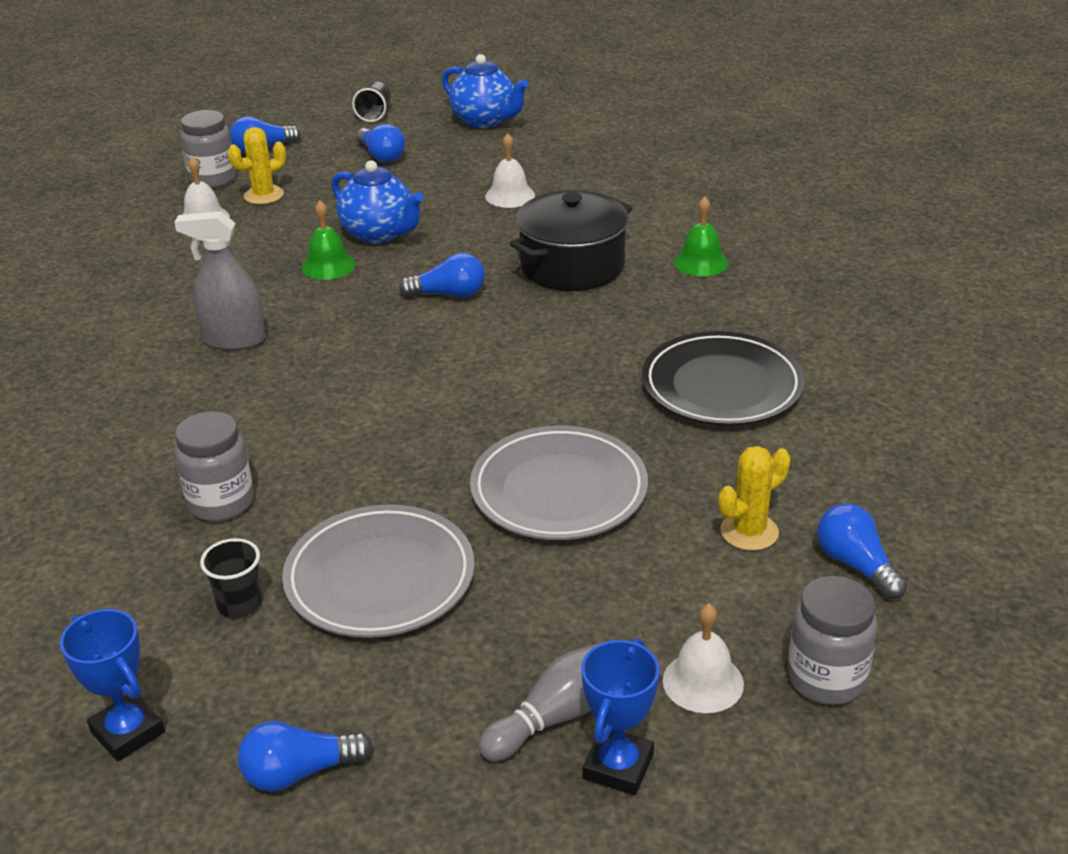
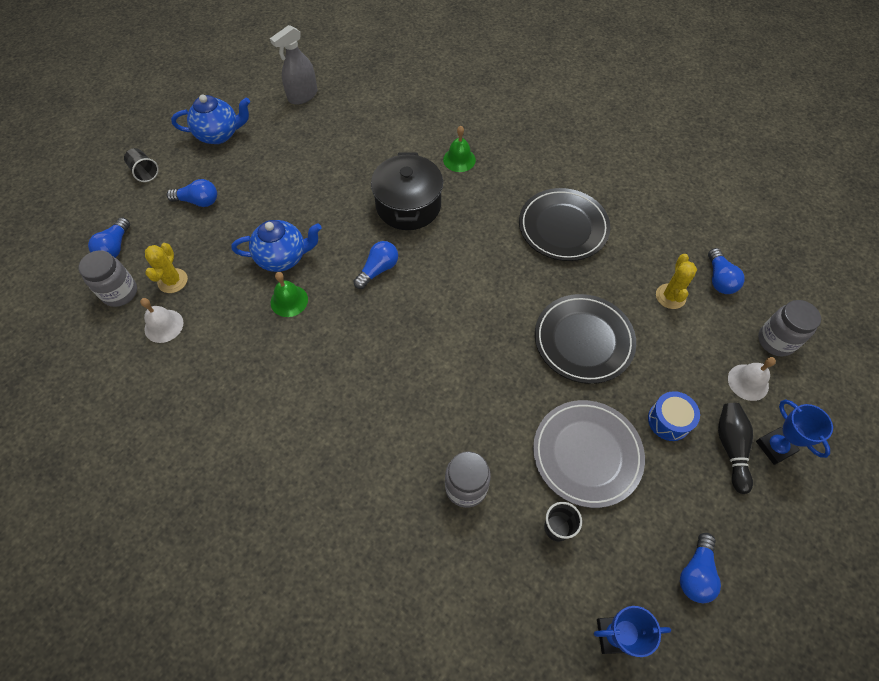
camera: 50 degrees left, 25 degrees up
grey spray bottle [174,211,266,350] -> grey spray bottle moved to [270,25,318,105]
grey plate [470,426,648,540] -> black plate [535,294,636,384]
grey bowling pin [478,641,607,762] -> black bowling pin [718,403,753,494]
white bell [485,134,535,208] -> none
blue light bulb [817,503,907,599] -> blue light bulb turned 105 degrees counterclockwise [708,248,745,294]
none -> blue drum [648,391,700,441]

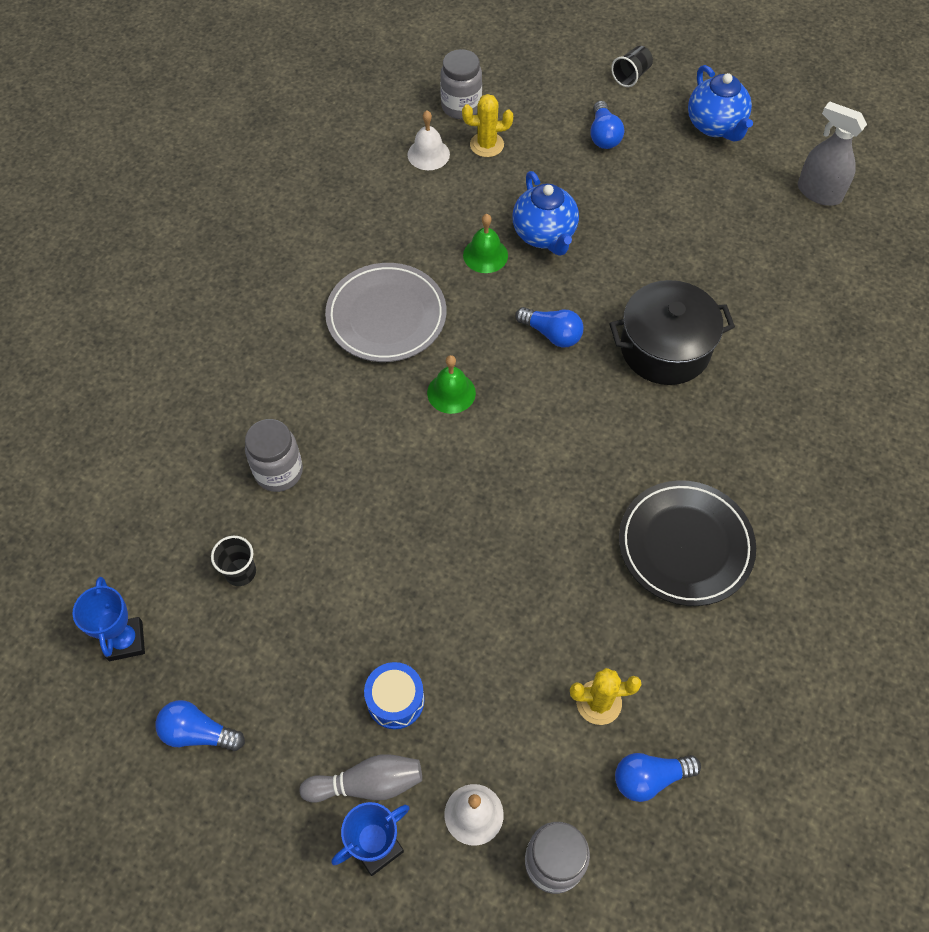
camera: 80 degrees right, 0 degrees up
blue light bulb [88,217,130,258] -> none
green bell [443,126,476,172] -> green bell moved to [427,355,476,414]
grey plate [533,400,645,508] -> grey plate moved to [325,263,446,362]
black plate [535,294,636,384] -> none
black bowling pin [718,403,753,494] -> grey bowling pin [299,754,422,803]

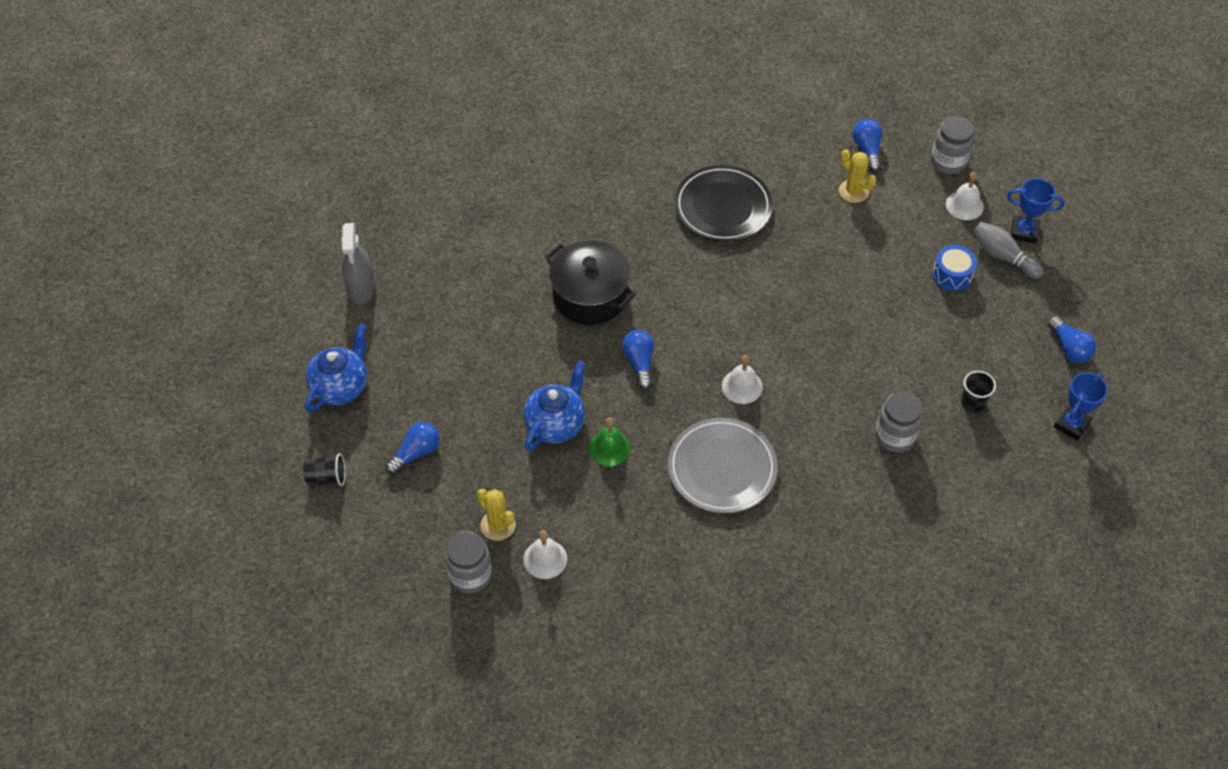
camera: 130 degrees left, 5 degrees down
green bell [427,355,476,414] -> white bell [722,355,763,404]
blue light bulb [615,753,701,802] -> blue light bulb turned 135 degrees counterclockwise [852,119,882,172]

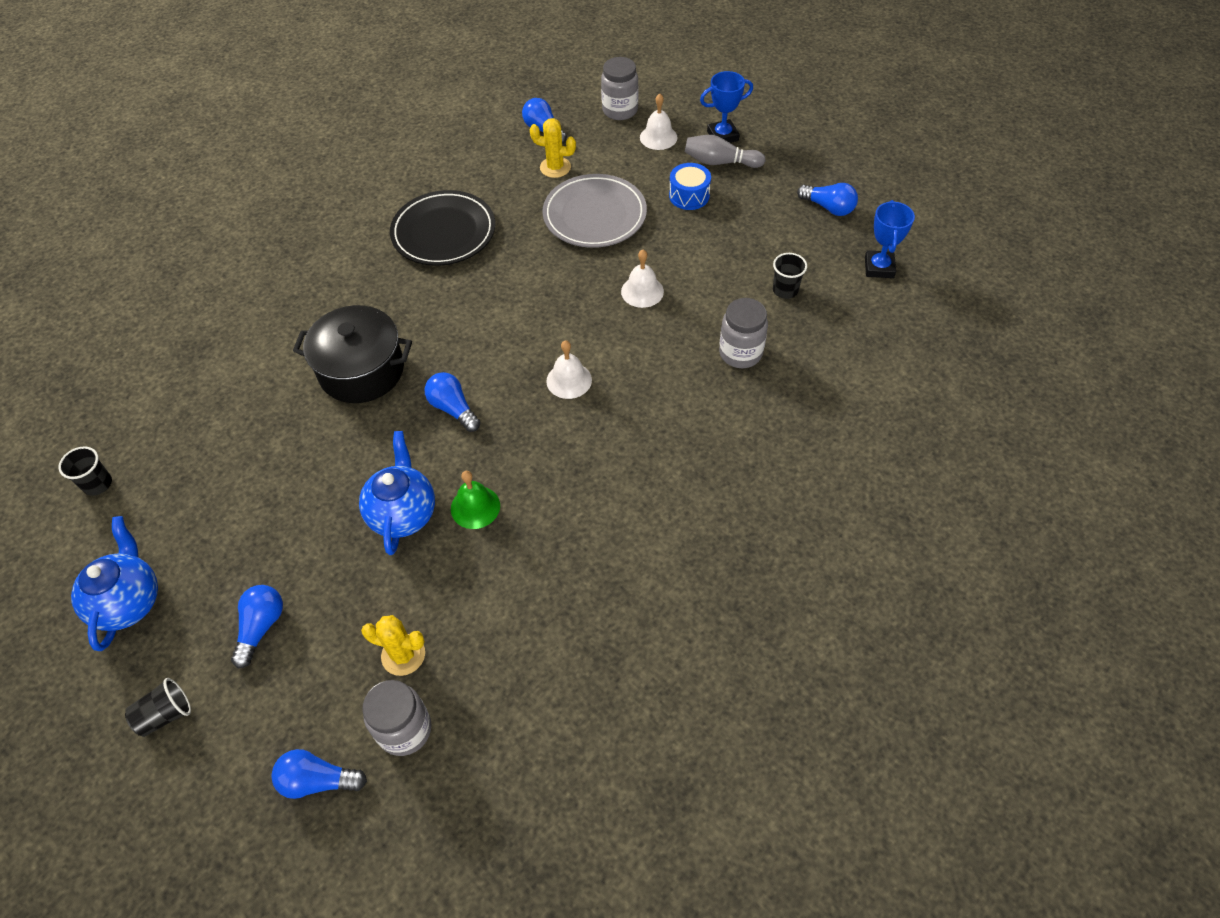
camera: 30 degrees left, 0 degrees up
grey spray bottle [341,223,375,304] -> black cup [58,446,112,496]
white bell [523,530,567,579] -> white bell moved to [621,250,664,308]
grey plate [668,418,778,514] -> grey plate moved to [542,174,647,248]
none -> blue light bulb [271,749,367,799]

